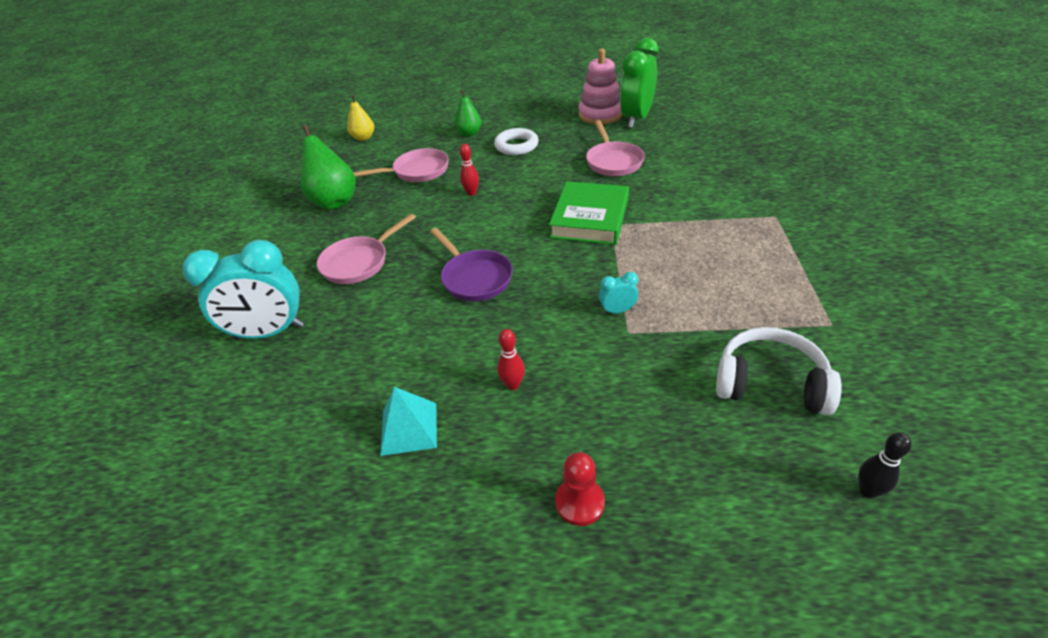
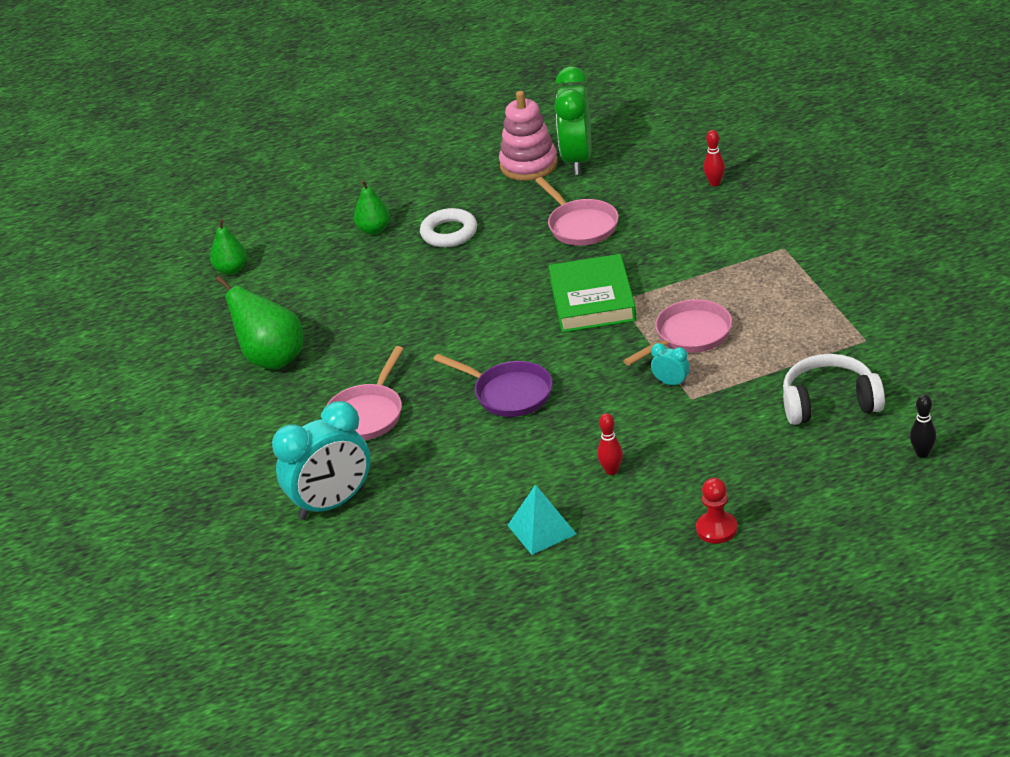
camera: 20 degrees left, 5 degrees down
yellow pear [347,95,374,141] -> green pear [210,219,247,275]
pink pan [353,148,449,182] -> pink pan moved to [623,299,732,366]
red bowling pin [460,144,479,196] -> red bowling pin moved to [704,130,725,186]
turquoise clock [599,272,638,314] -> turquoise clock turned 60 degrees clockwise [651,343,690,387]

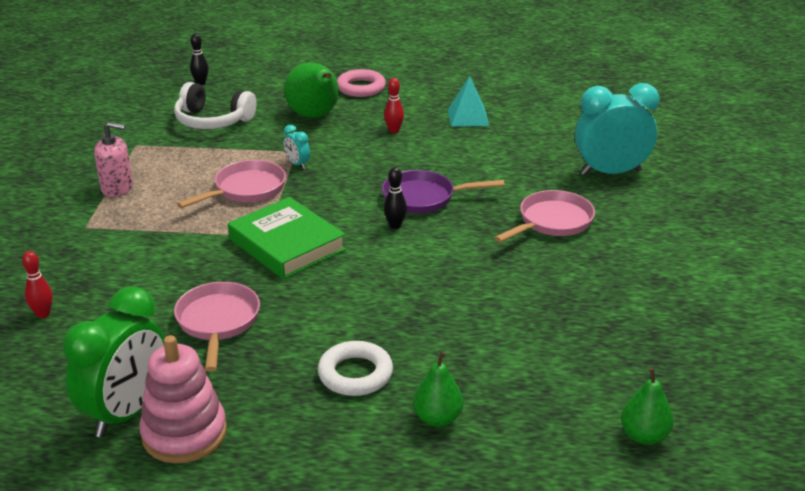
camera: 160 degrees left, 5 degrees down
green pear [216,276,303,369] -> green pear moved to [284,63,339,118]
purple pan [433,354,553,417] -> purple pan turned 60 degrees counterclockwise [382,170,504,214]
green book [548,254,637,333] -> green book turned 60 degrees counterclockwise [228,197,346,279]
pink pan [623,299,732,366] -> pink pan turned 150 degrees clockwise [177,160,286,208]
red pawn [696,478,737,544] -> pink ring [337,69,386,97]
none -> pink soap dispenser [94,122,133,197]
none -> black bowling pin [384,167,407,229]

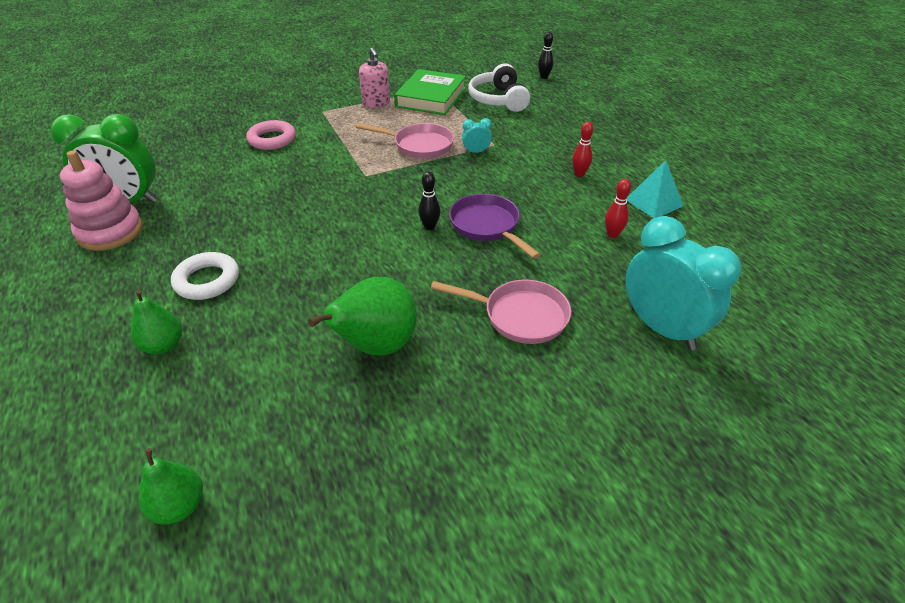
camera: 60 degrees right, 10 degrees up
red bowling pin [22,251,53,318] -> red bowling pin moved to [605,179,631,238]
pink pan [174,282,260,372] -> none
green book [228,197,346,279] -> green book moved to [394,69,466,115]
turquoise clock [283,125,310,169] -> turquoise clock turned 60 degrees clockwise [462,118,492,153]
green pear [284,63,339,118] -> green pear moved to [308,277,417,355]
pink ring [337,69,386,97] -> pink ring moved to [246,120,296,150]

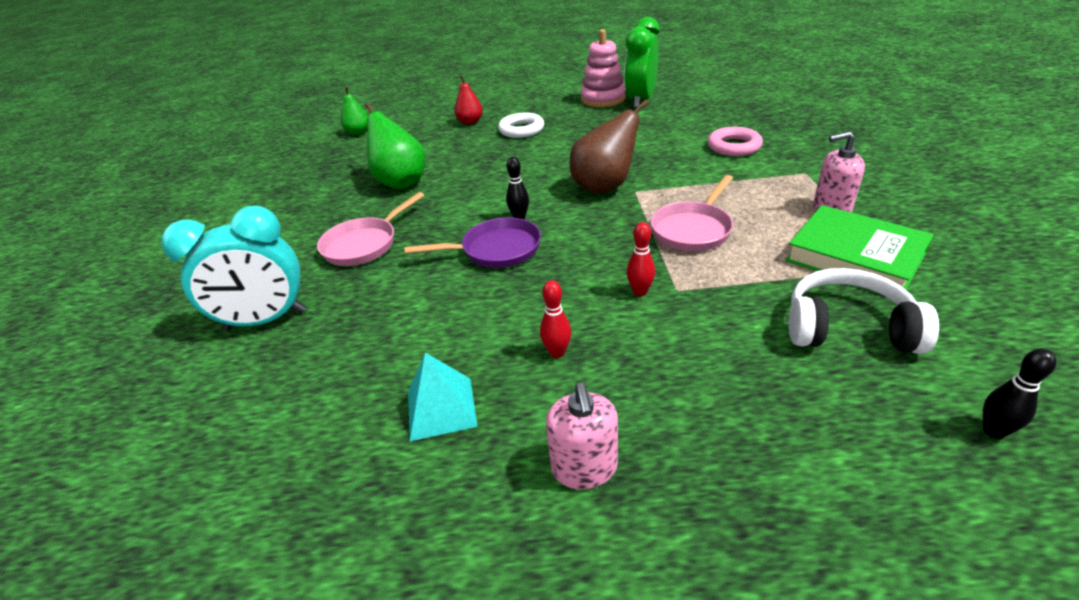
camera: 115 degrees right, 5 degrees down
green pear [131,290,182,354] -> red pear [454,75,483,125]
turquoise clock [462,118,492,153] -> none
red bowling pin [605,179,631,238] -> red bowling pin moved to [627,222,655,296]
none -> pink soap dispenser [546,383,618,490]
none -> brown pear [570,100,649,194]

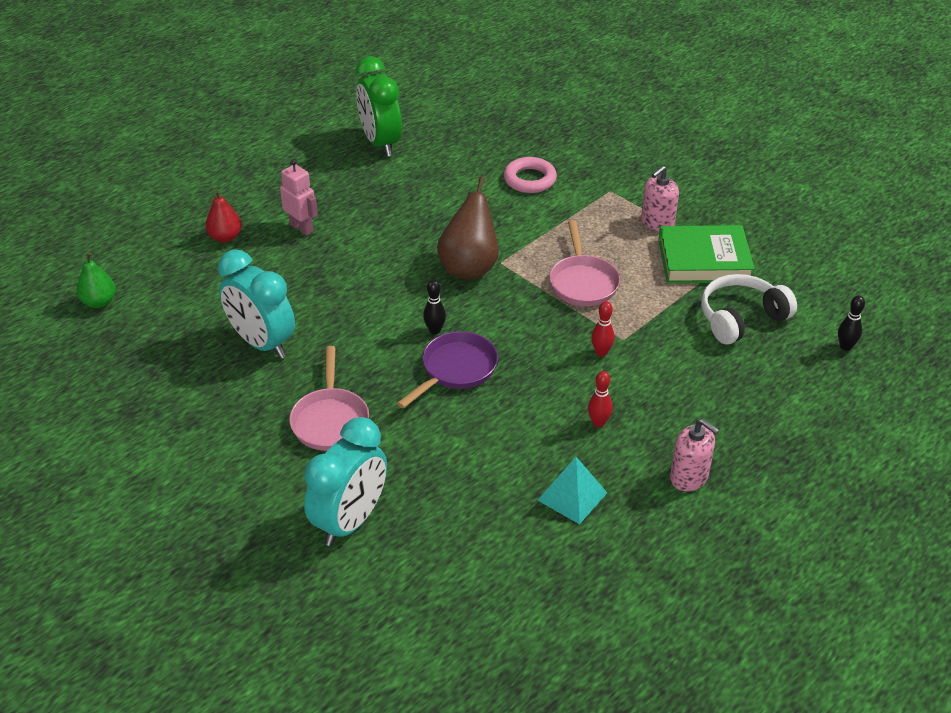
camera: 45 degrees left, 5 degrees up
green pear [365,102,425,189] -> turquoise clock [218,249,295,359]
white ring [498,113,544,138] -> pink robot [280,159,318,236]
pink stacking toy [581,29,626,107] -> none

